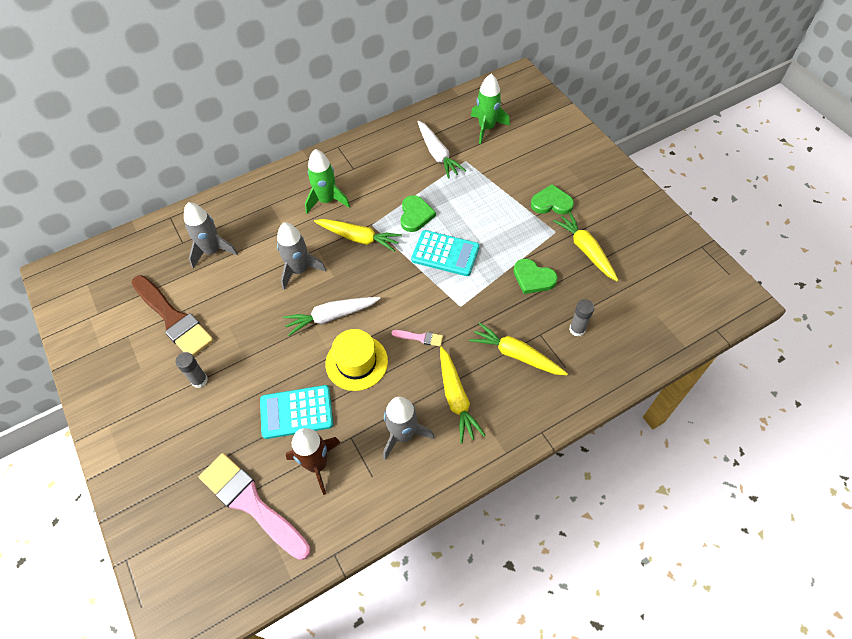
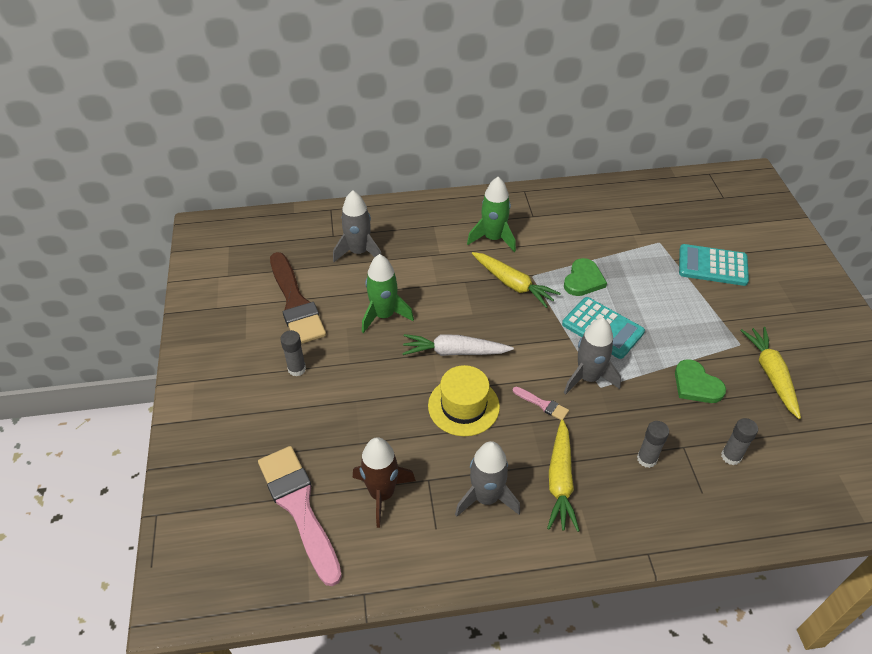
camera: 20 degrees right, 10 degrees down
turquoise calculator [260,385,333,439] -> turquoise calculator moved to [679,244,749,286]
grey rocket [277,222,326,290] -> grey rocket moved to [564,318,621,395]
white carrot [418,121,466,179] -> none
yellow carrot [469,322,568,375] -> grey glue stick [637,421,669,468]
green rocket [471,74,510,144] -> green rocket moved to [362,254,414,333]
green heart [531,184,574,215] -> none

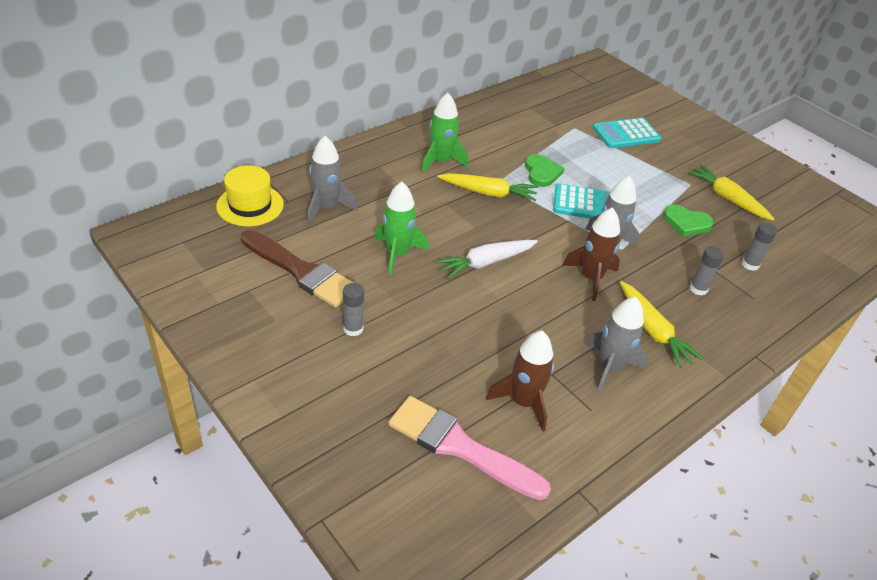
camera: 35 degrees left, 5 degrees down
yellow hat [428,365,500,436] -> yellow hat moved to [216,165,284,227]
pink brush [513,387,569,420] -> brown rocket [562,207,620,301]

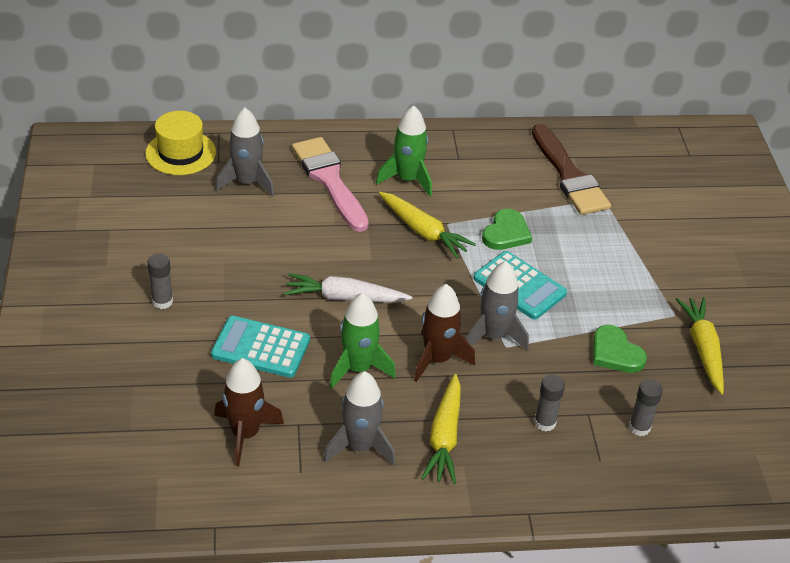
camera: 35 degrees right, 0 degrees up
brown brush [241,230,353,308] -> brown brush moved to [532,124,611,215]
green rocket [374,182,428,276] -> green rocket moved to [330,293,396,389]
pink brush [388,396,551,500] -> pink brush moved to [292,137,369,232]
turquoise calculator [593,118,661,148] -> turquoise calculator moved to [211,316,310,378]

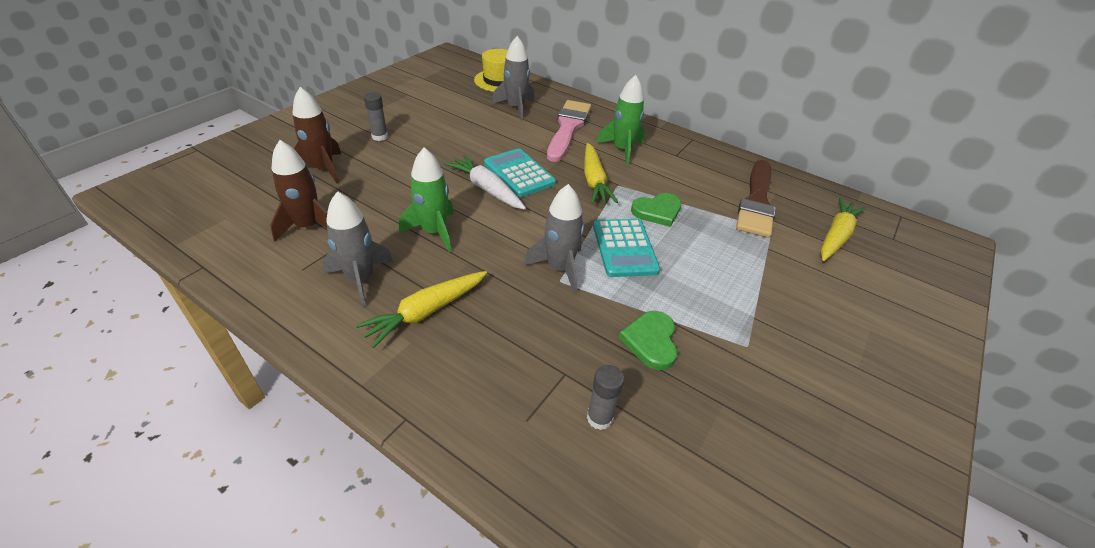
camera: 40 degrees right, 0 degrees up
turquoise calculator [211,316,310,378] -> turquoise calculator moved to [484,148,556,197]
brown rocket [414,284,475,382] -> brown rocket moved to [293,87,341,183]
grey glue stick [534,374,565,432] -> none
yellow carrot [676,297,724,394] -> yellow carrot moved to [821,198,866,261]

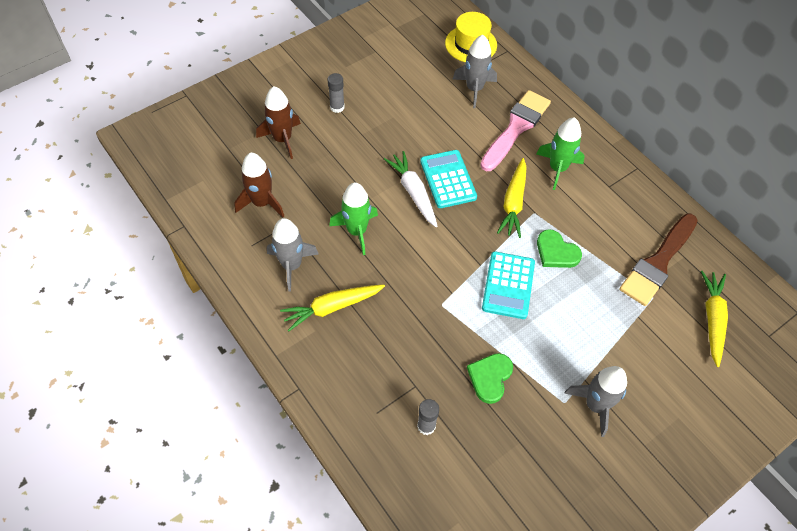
camera: 20 degrees right, 15 degrees up
grey rocket [524,184,584,294] -> grey rocket moved to [564,366,627,437]
green heart [631,193,681,227] -> green heart turned 45 degrees clockwise [537,229,582,268]
yellow carrot [821,198,866,261] -> yellow carrot turned 45 degrees counterclockwise [701,271,728,367]

